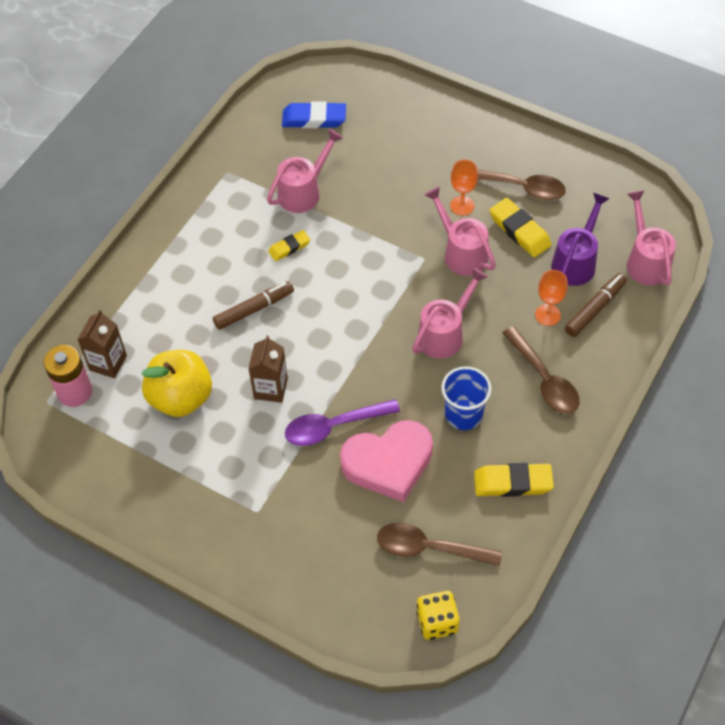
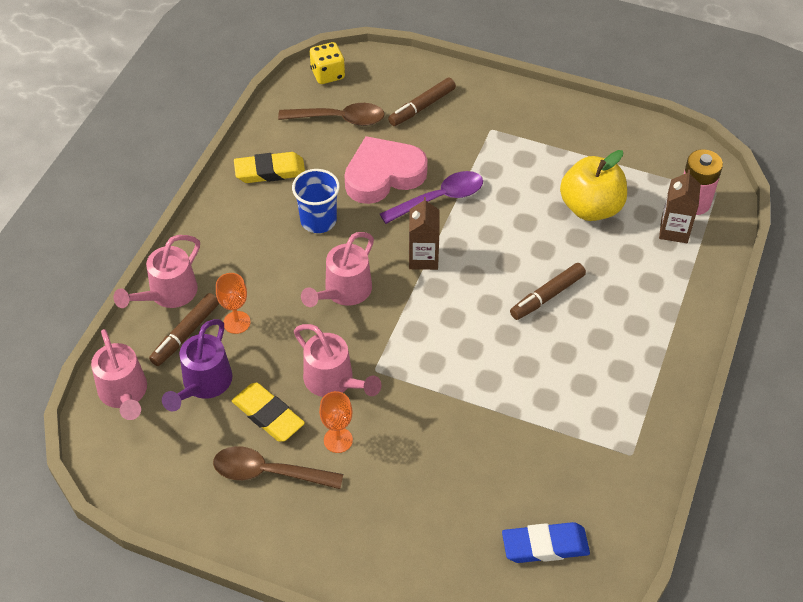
camera: 170 degrees right, 5 degrees down
brown carton [248,335,288,403] -> brown carton moved to [409,197,440,270]
pink watering can [267,129,343,213] -> pink watering can moved to [114,235,200,308]
yellow eraser [268,230,310,261] -> none
brown spoon [503,326,580,414] -> none
none -> brown marker [388,77,456,126]

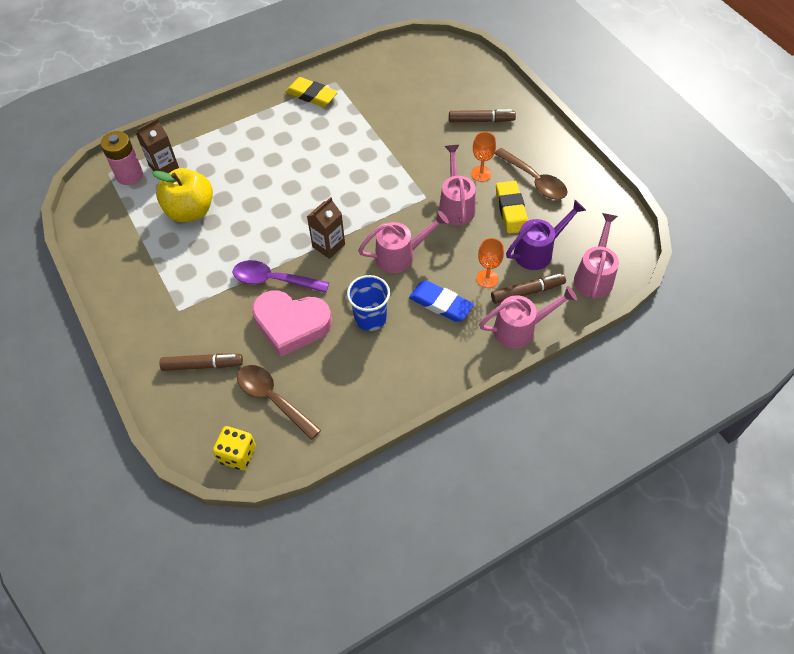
camera: 140 degrees left, 5 degrees up
yellow eraser [234,152,305,183] -> yellow eraser moved to [286,77,338,107]
blue eraser [502,522,590,563] -> blue eraser moved to [409,280,474,322]
brown marker [510,263,586,320] -> brown marker moved to [449,109,516,122]

